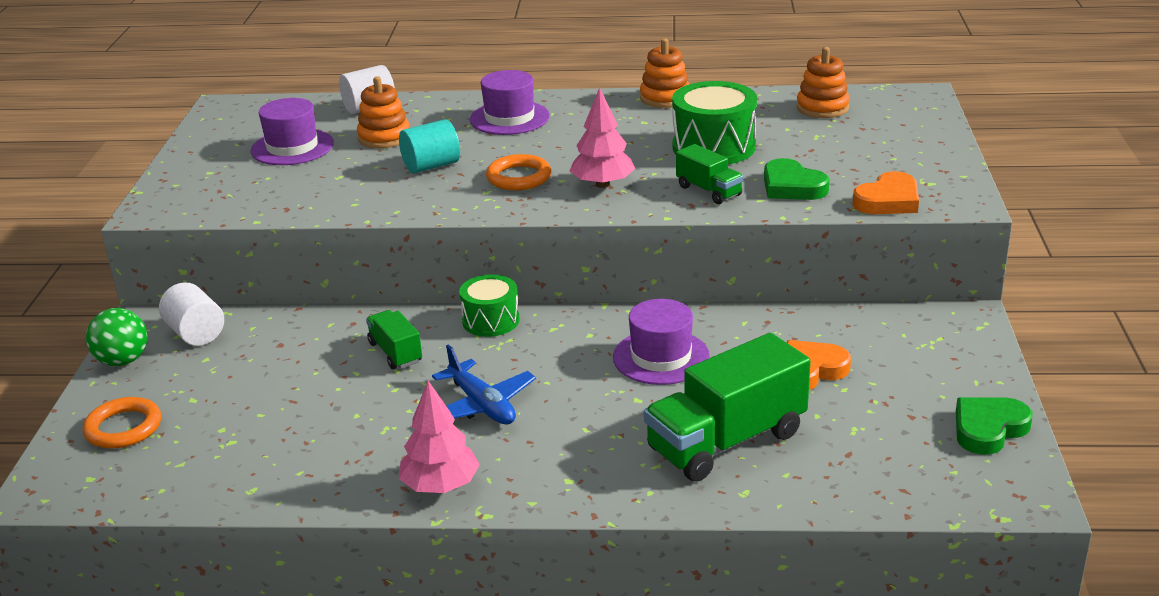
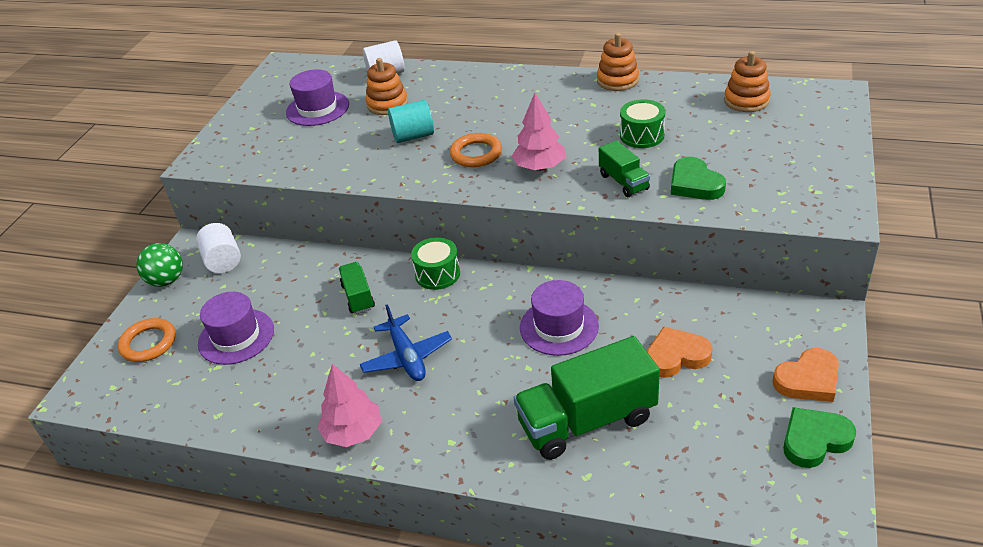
camera: 15 degrees right, 10 degrees up
purple hat [470,70,550,135] -> purple hat moved to [198,292,274,365]
green drum [672,81,757,164] -> green drum [620,99,665,148], size x0.64
orange heart [852,171,919,214] -> orange heart moved to [772,348,839,402]

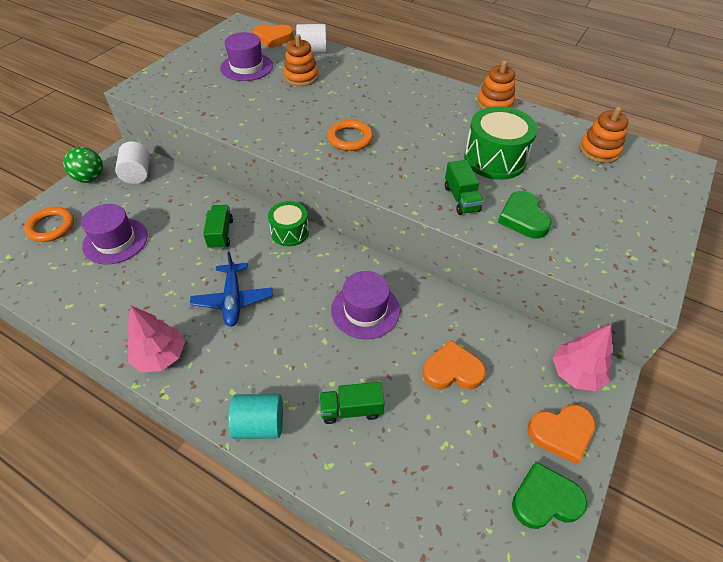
camera: 10 degrees right, 10 degrees up
turquoise cylinder [388,100,434,143] -> turquoise cylinder moved to [229,394,283,439]
pink tree [512,93,565,171] -> pink tree moved to [553,324,613,391]
green truck [514,336,660,460] -> green truck [319,382,385,424], size x0.51
green drum [620,99,665,148] -> green drum [464,106,538,180], size x1.57
none -> orange heart [253,25,294,48]

